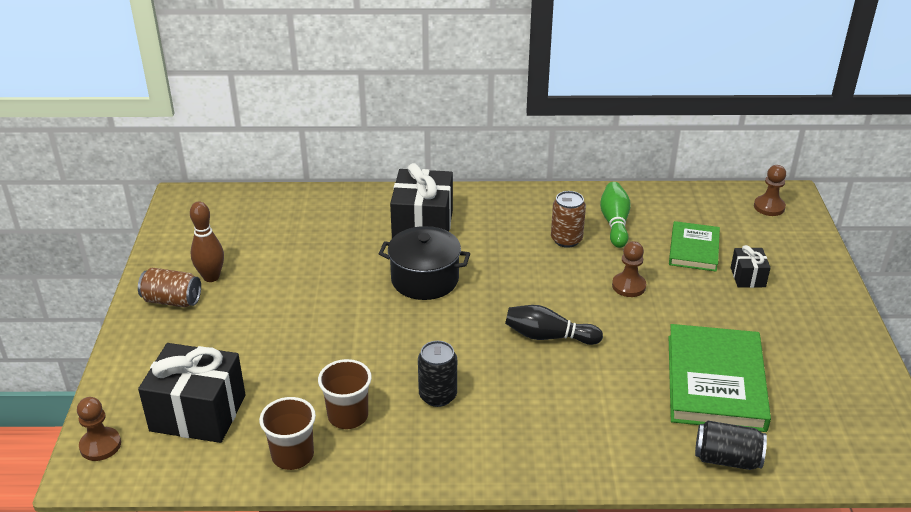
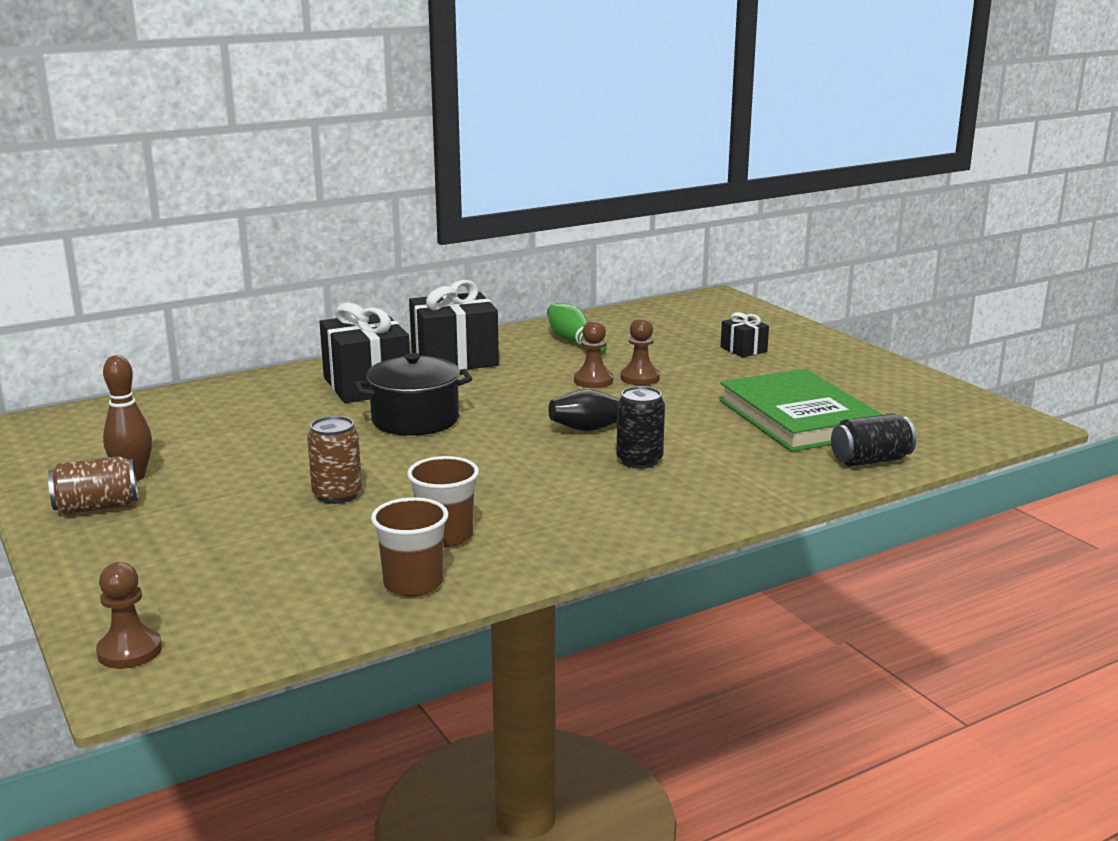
camera: 30 degrees left, 15 degrees down
black gift [138,343,246,443] -> black gift moved to [409,280,499,370]
black can [418,341,457,407] -> black can moved to [617,386,665,469]
brown can [551,191,586,248] -> brown can moved to [307,416,362,504]
green book [669,221,720,272] -> none
brown pawn [754,165,786,216] -> brown pawn moved to [574,320,613,388]

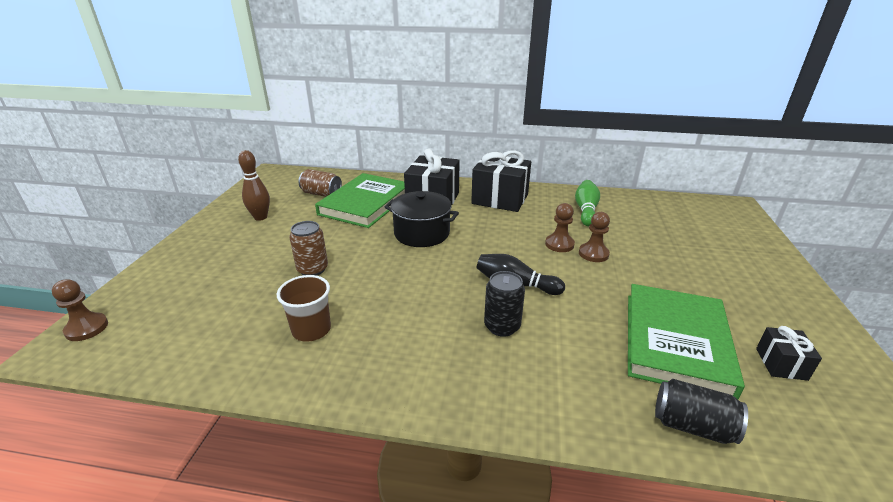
camera: 40 degrees right, 10 degrees up
brown can [48,456,138,514] -> brown can moved to [298,169,342,197]
brown cup [371,497,448,597] -> none
black gift [721,312,769,357] -> black gift moved to [756,326,822,381]
none -> green book [315,173,405,228]

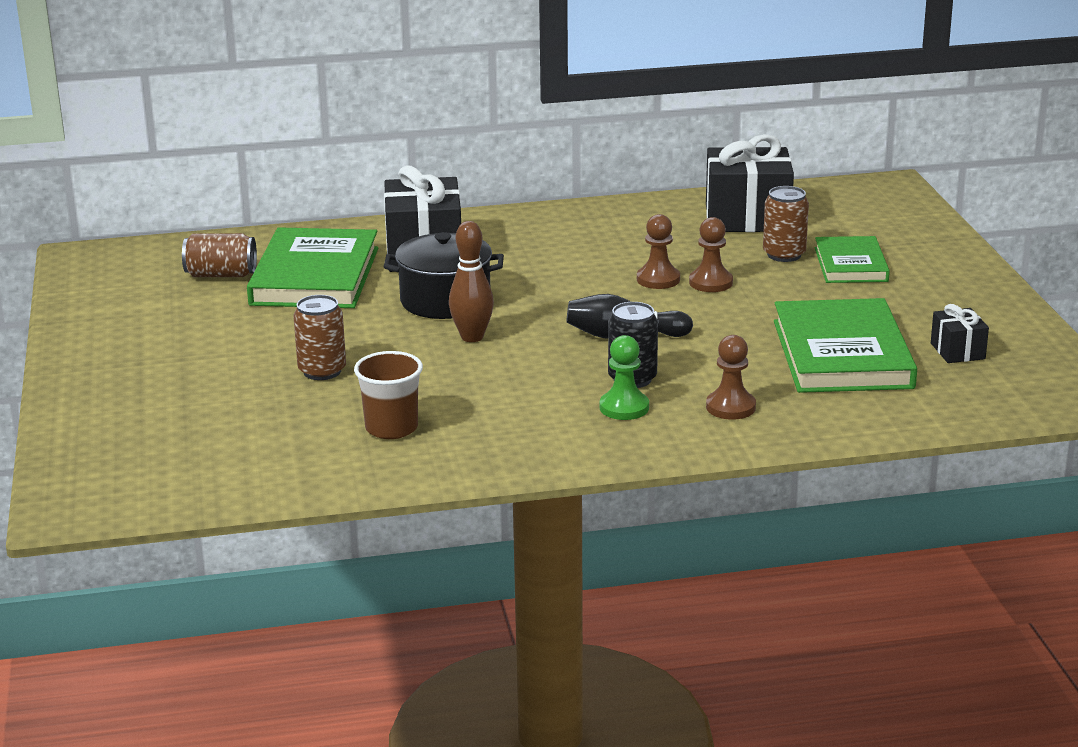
camera: 20 degrees left, 5 degrees down
brown pawn [52,279,108,341] -> brown pawn moved to [706,335,756,420]
brown bowling pin [238,150,270,221] -> brown bowling pin moved to [449,221,494,342]
black gift [471,150,531,212] -> black gift moved to [706,134,794,232]
green bowling pin [575,180,600,226] -> none
black can [655,379,748,444] -> none
none -> green pawn [600,335,649,420]
none -> brown can [763,186,809,262]
none -> green book [815,236,890,283]

